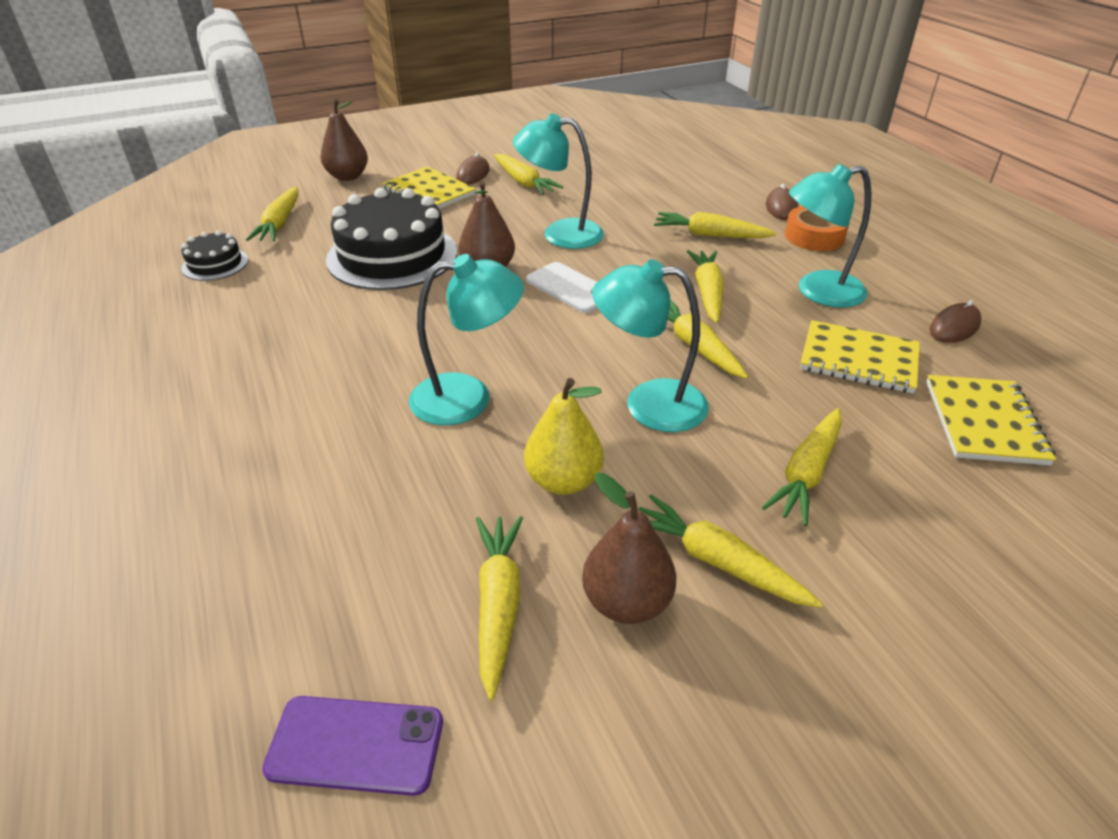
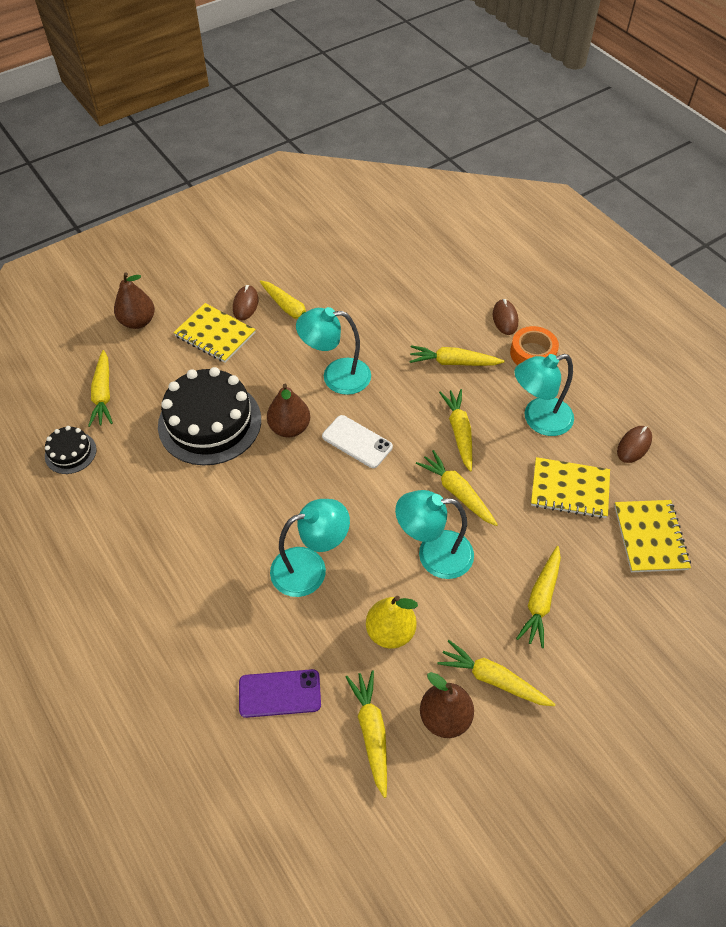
camera: 10 degrees left, 15 degrees up
purple phone [262,696,443,796] -> purple phone moved to [239,669,321,718]

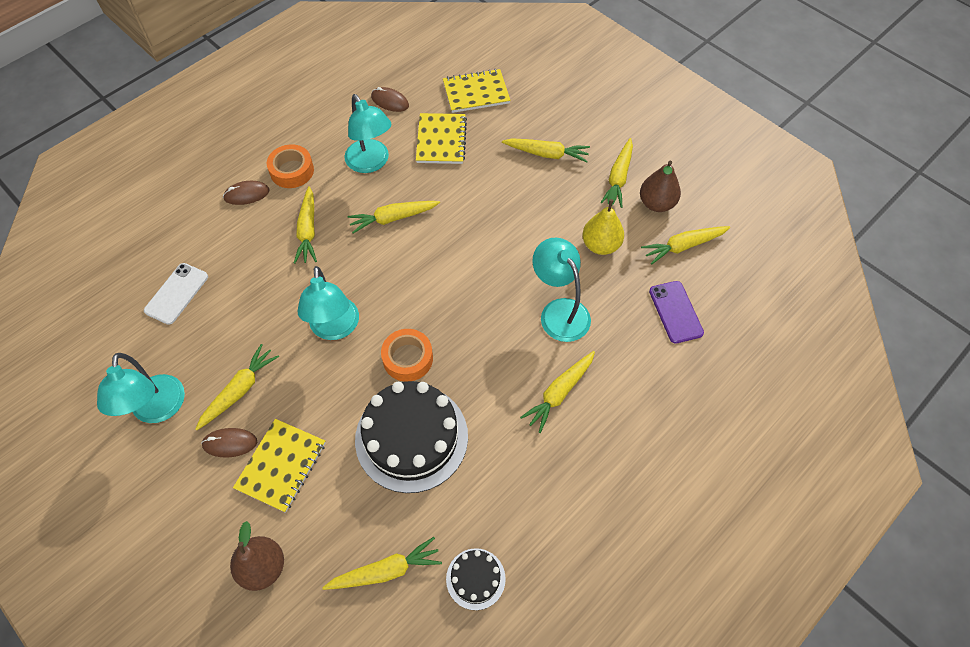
camera: 100 degrees left, 5 degrees up
brown pear [267,383,310,437] -> orange tape [381,329,433,382]
white phone [322,415,393,468] -> white phone moved to [144,263,208,325]
turquoise lamp [395,490,474,579] -> turquoise lamp moved to [97,353,185,423]
yellow carrot [416,450,498,526] -> yellow carrot moved to [520,351,595,433]

